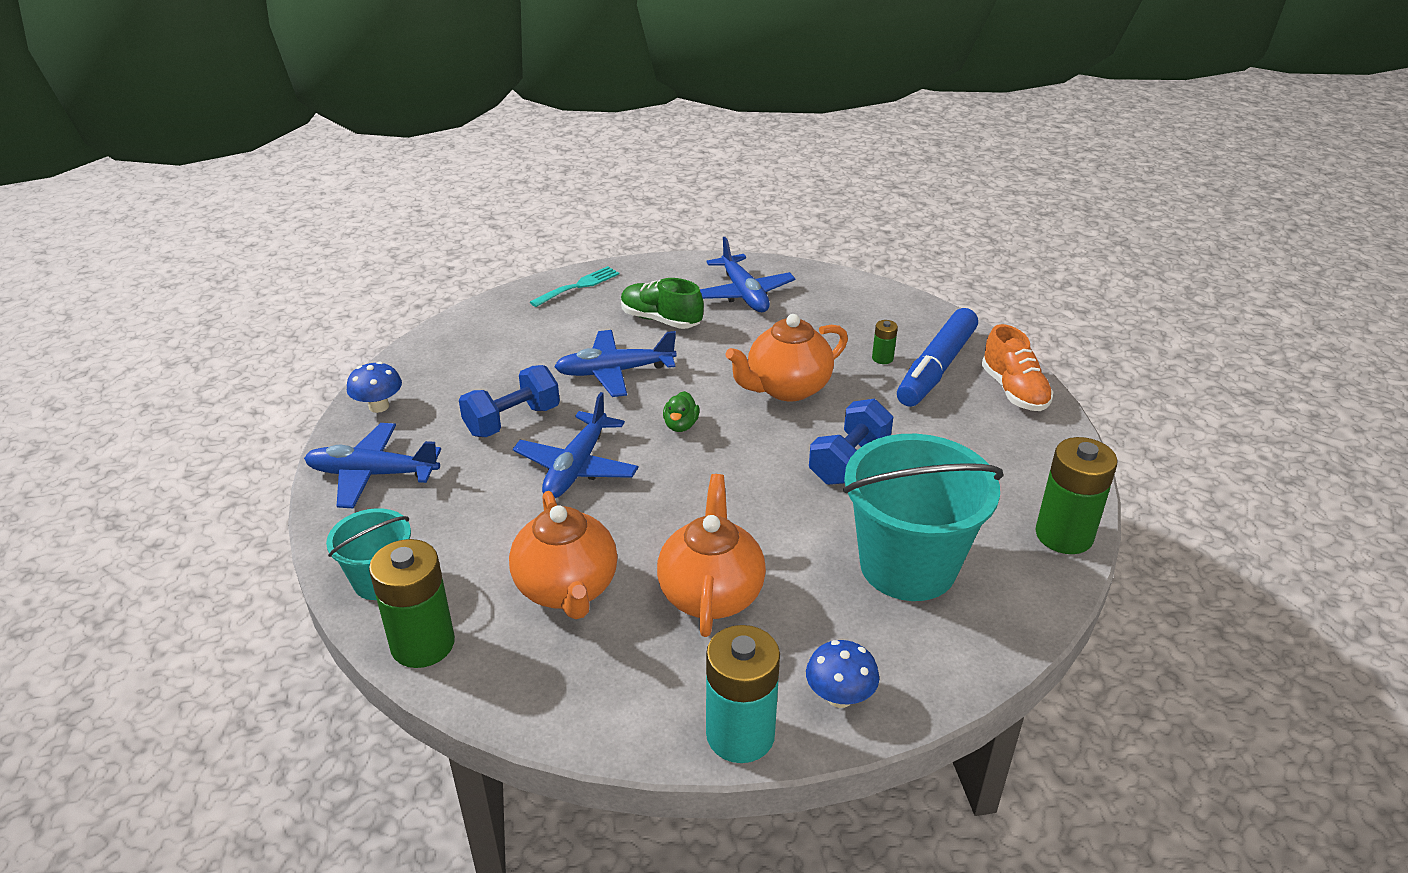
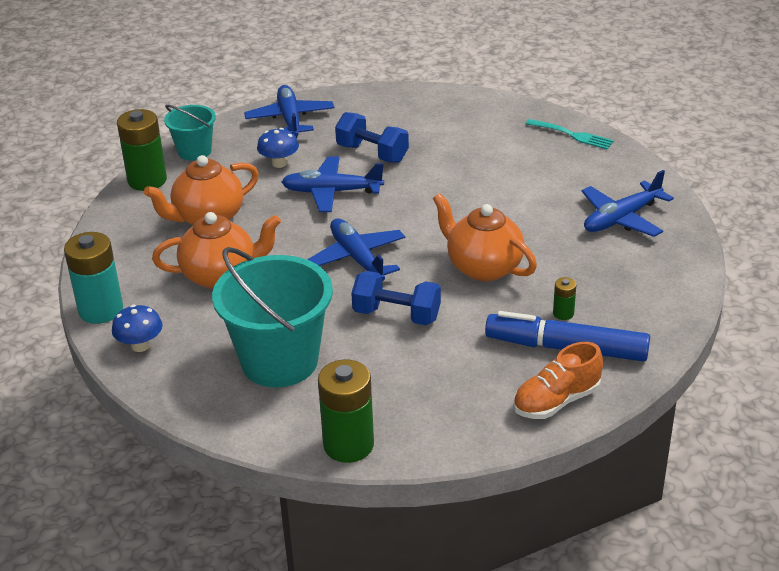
camera: 75 degrees right, 0 degrees up
blue mushroom [347,362,402,413] -> blue mushroom moved to [257,128,299,168]
blue plane [554,330,677,397] -> blue plane moved to [307,218,405,281]
green shoe [621,278,704,329] -> none
green duck [663,391,700,432] -> none

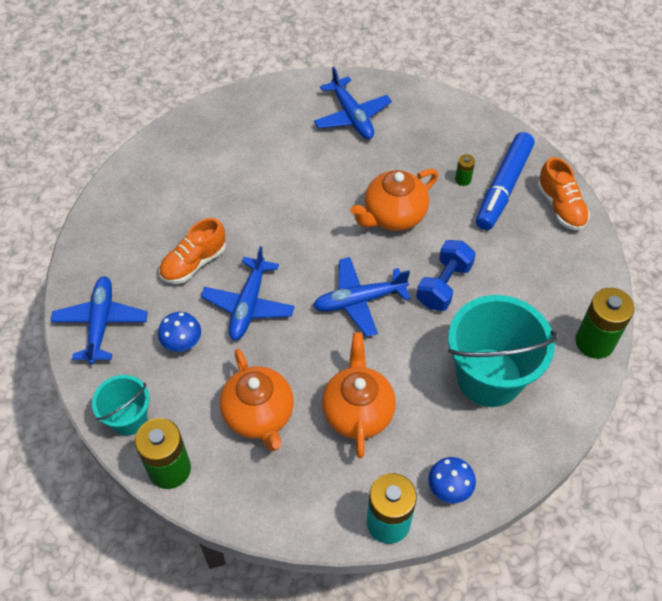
camera: 80 degrees left, 20 degrees up
blue plane [244,85,334,138] -> blue plane turned 90 degrees clockwise [50,276,148,364]
blue dumbbell [335,112,409,163] -> orange shoe [159,218,226,284]
turquoise fork [526,119,614,149] -> none

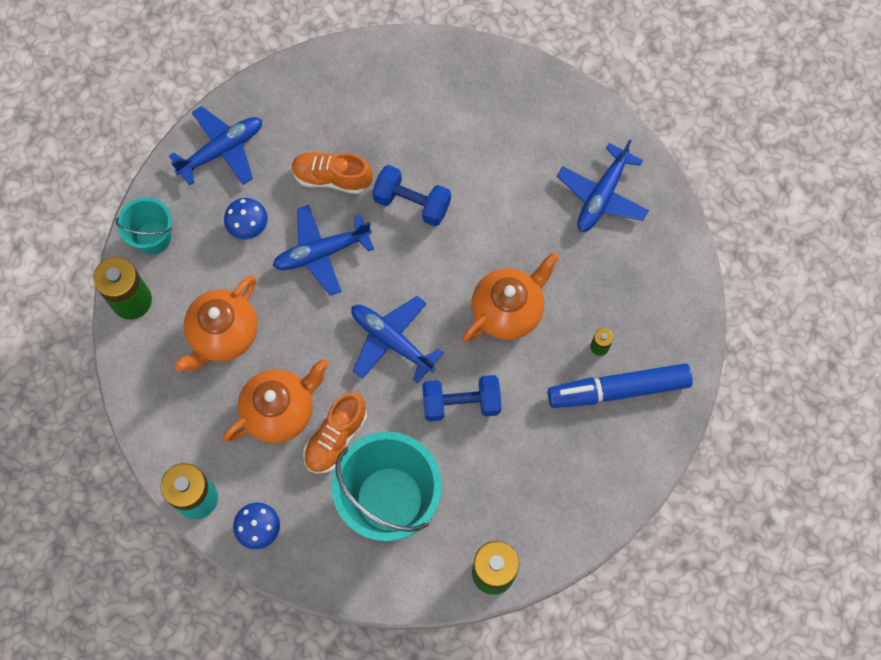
camera: 55 degrees right, 15 degrees up
orange teapot [350,169,438,231] -> orange teapot turned 120 degrees clockwise [463,252,559,342]
orange shoe [537,157,590,230] -> orange shoe moved to [303,392,367,473]
none -> blue dumbbell [372,165,451,226]

